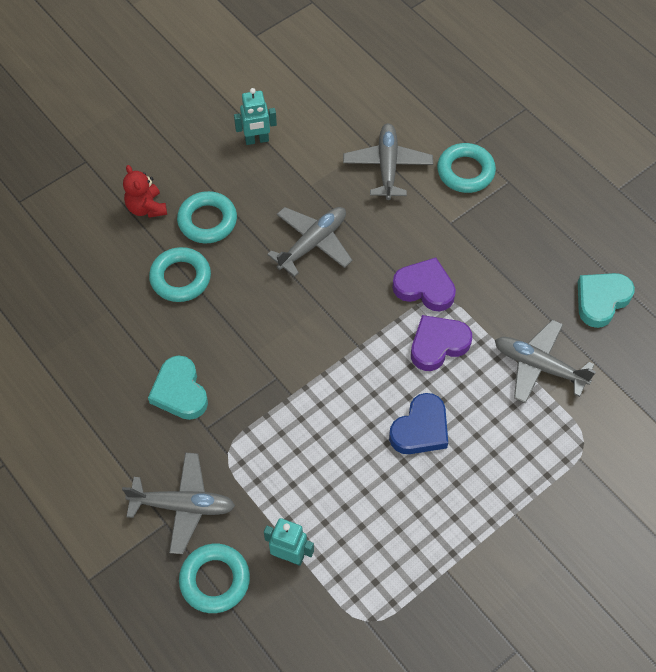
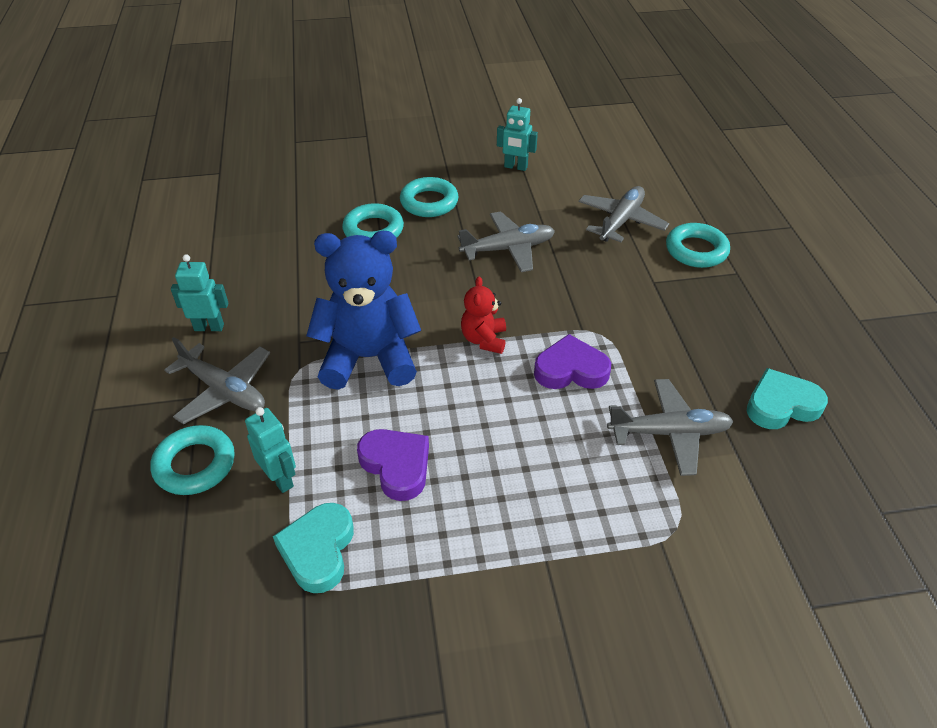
camera: 30 degrees right, 15 degrees down
red teddy bear [123,165,167,218] -> red teddy bear moved to [461,276,506,354]
turquoise heart [148,355,208,420] -> turquoise heart moved to [273,503,354,593]
blue heart [389,393,448,454] -> none
purple heart [392,258,456,311] -> purple heart moved to [357,429,429,501]
grey plane [495,320,596,404] -> grey plane turned 120 degrees clockwise [607,379,734,476]
none -> turquoise robot [171,254,228,331]
none -> blue teddy bear [306,231,421,390]

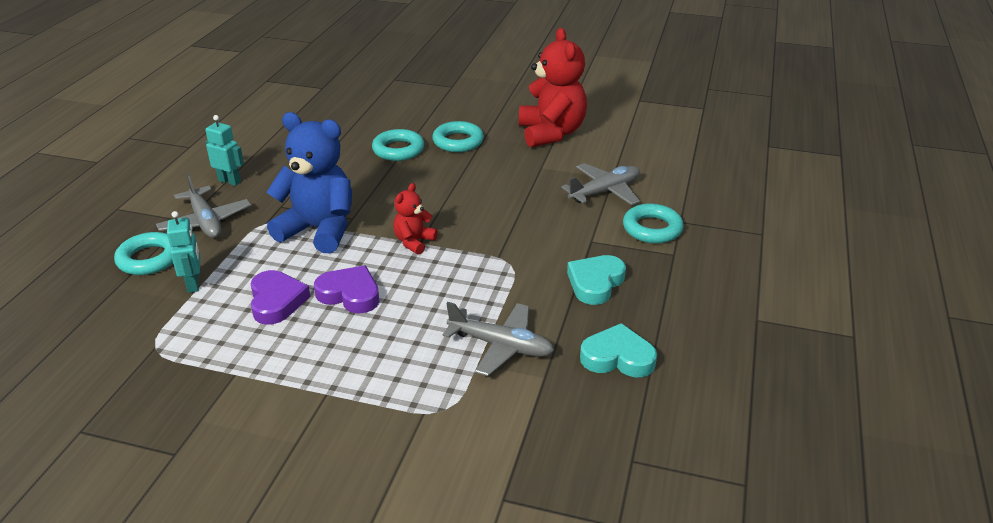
camera: 25 degrees right, 10 degrees down
turquoise heart [273,503,354,593] -> turquoise heart moved to [567,255,626,305]
grey plane [458,211,555,272] -> none
turquoise robot [497,98,538,171] -> red teddy bear [519,28,587,148]
purple heart [534,334,611,389] -> purple heart moved to [314,265,379,313]

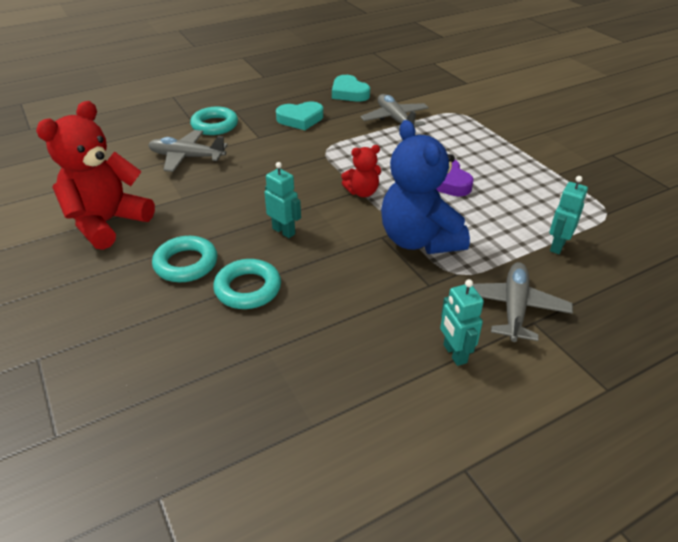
camera: 135 degrees left, 5 degrees up
turquoise ring [114,232,173,275] -> none
purple heart [251,270,310,325] -> none
none -> turquoise robot [264,162,301,238]

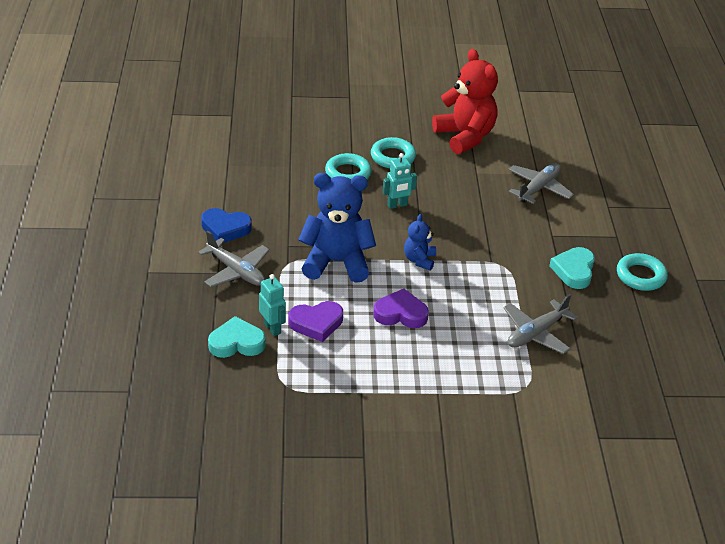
camera: 115 degrees right, 0 degrees up
turquoise ring [190,107,238,135] -> turquoise ring moved to [617,253,668,291]
turquoise heart [332,75,370,102] -> turquoise heart moved to [208,316,266,358]
red teddy bear [341,145,381,197] -> blue teddy bear [404,214,436,270]
grey plane [361,94,429,130] -> grey plane turned 135 degrees clockwise [503,294,578,354]
turquoise robot [440,279,484,366] -> blue heart [201,208,252,243]
none -> purple heart [289,301,343,342]

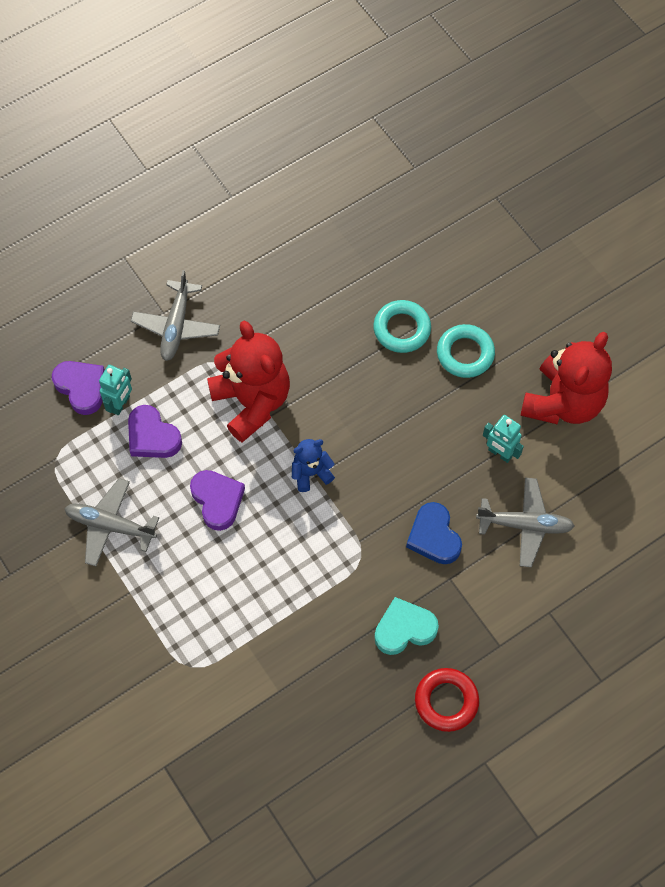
camera: 60 degrees right, 25 degrees up
blue heart [201,208,252,243] -> blue heart moved to [406,502,462,564]
turquoise heart [208,316,266,358] -> purple heart [52,361,105,415]
blue teddy bear [298,173,376,283] -> red teddy bear [207,321,290,443]
turquoise robot [383,153,417,209] -> turquoise robot moved to [483,415,524,463]
grey plane [503,294,578,354] -> grey plane moved to [64,478,159,566]
turquoise ring [617,253,668,291] -> red ring [415,668,479,732]

